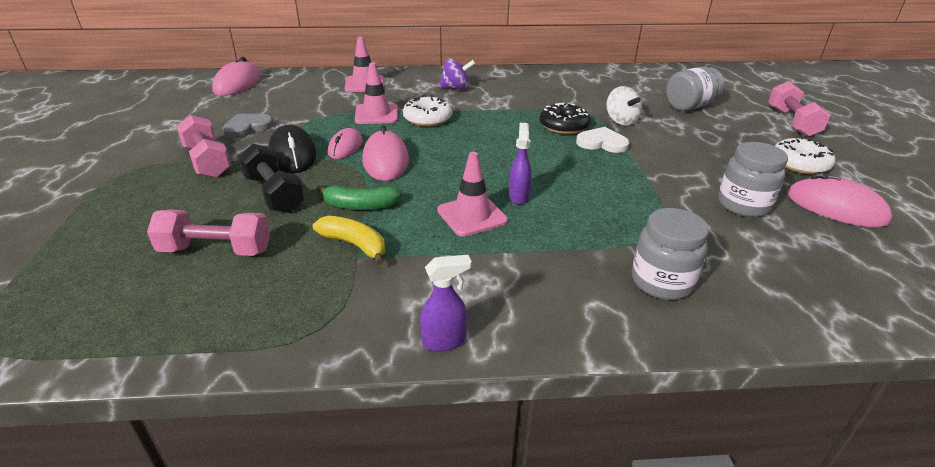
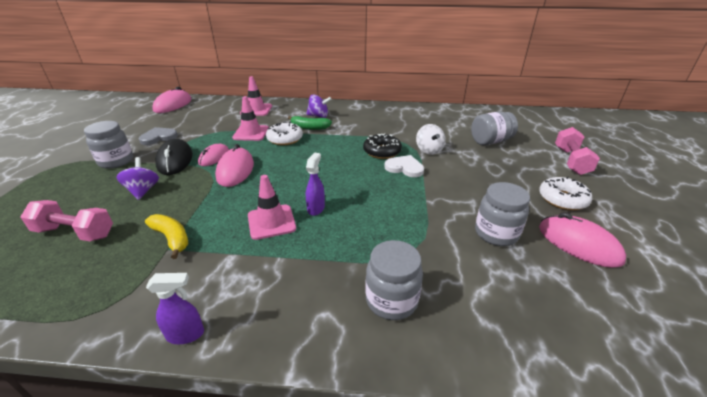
camera: 10 degrees right, 0 degrees up
pink dumbbell [177,115,231,178] -> grey jar [84,121,133,169]
black dumbbell [238,144,305,213] -> purple spinning top [116,157,159,200]
green banana [316,185,403,210] -> green banana moved to [288,116,332,130]

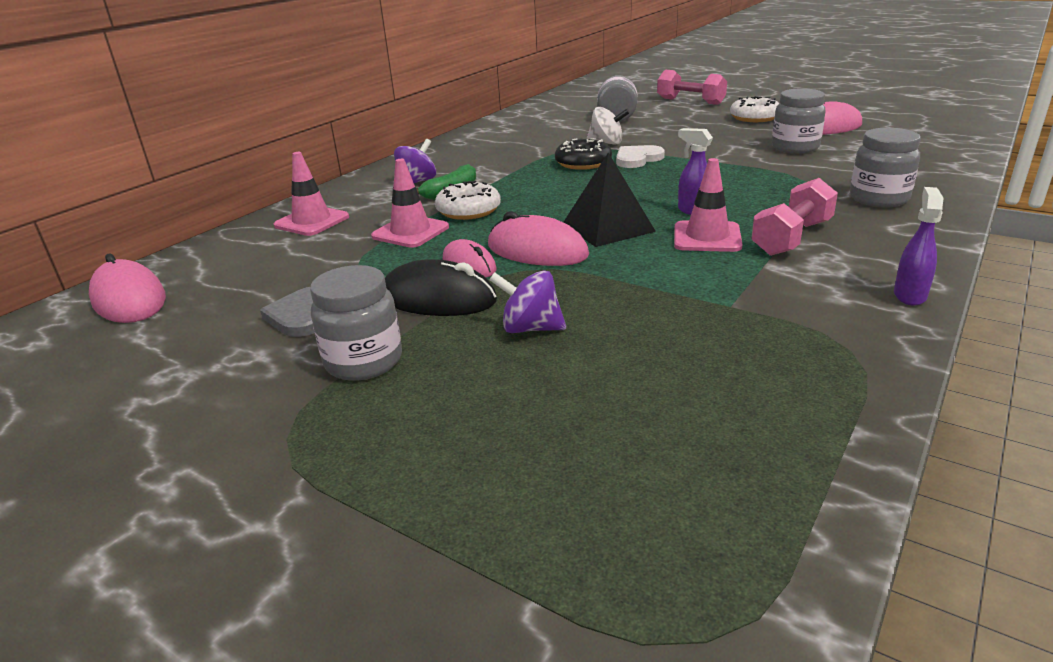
camera: 60 degrees left, 5 degrees down
pink dumbbell [20,200,113,241] -> pink dumbbell moved to [751,178,838,256]
yellow banana [145,214,188,259] -> none
none -> black pyramid [563,153,656,247]

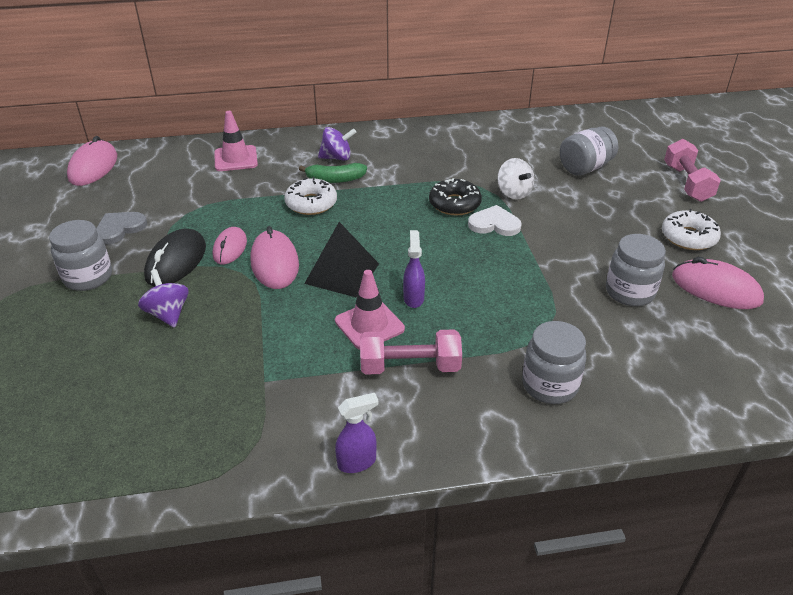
camera: 45 degrees right, 10 degrees up
pink traffic cone [371,159,449,248] -> none
black mouse [385,259,497,316] -> black mouse turned 45 degrees clockwise [144,229,206,287]

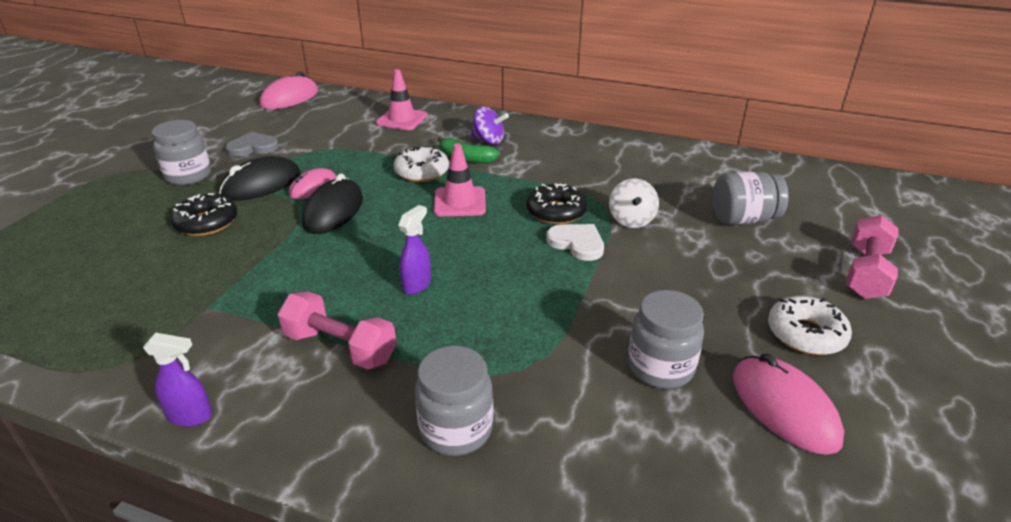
camera: 30 degrees right, 5 degrees down
purple spinning top [138,269,189,328] -> black donut [170,193,237,236]
pink mouse [250,226,299,289] -> black mouse [302,173,363,234]
black pyramid [304,222,379,298] -> none
pink traffic cone [335,270,405,350] -> pink traffic cone moved to [434,144,486,216]

